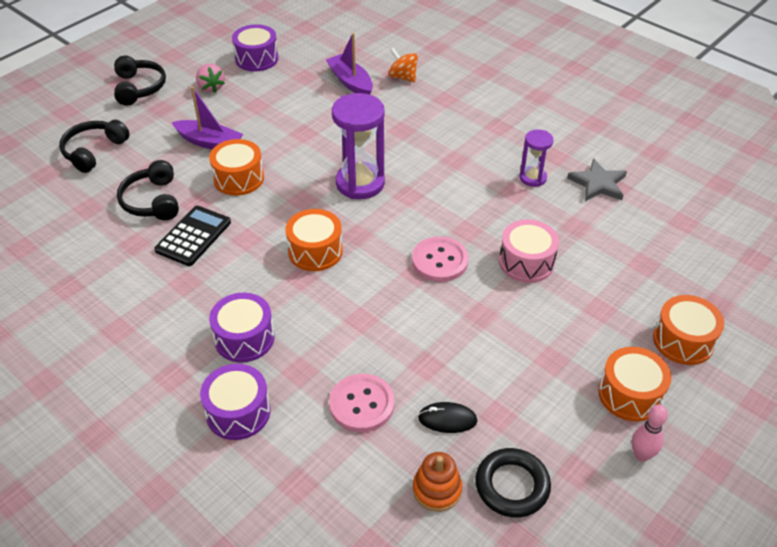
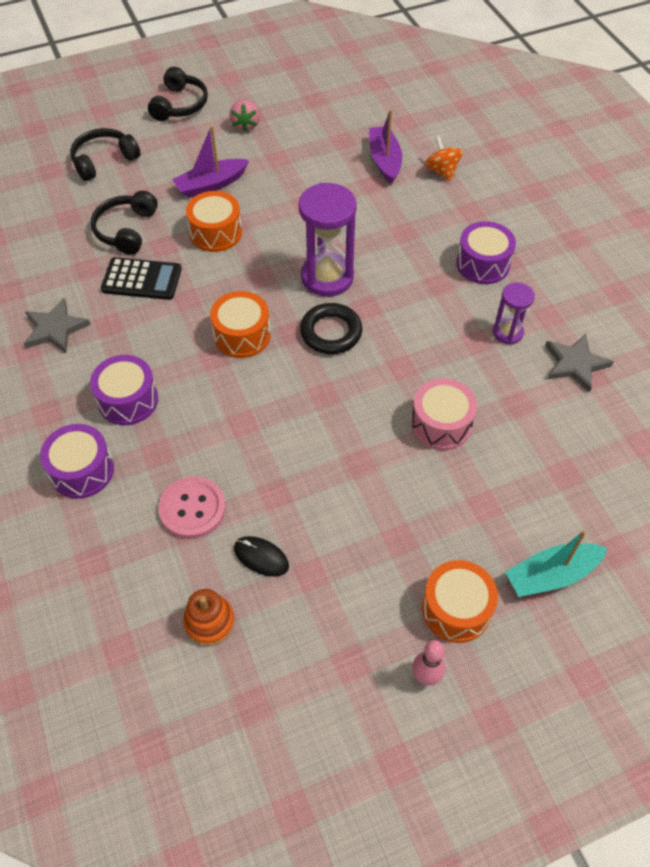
camera: 25 degrees right, 10 degrees up
black calculator [154,206,231,266] -> black calculator turned 45 degrees clockwise [101,257,182,300]
purple boat [172,86,243,149] -> purple boat turned 105 degrees clockwise [172,126,249,198]
purple drum [232,24,279,72] -> purple drum moved to [456,221,516,284]
pink button [412,236,469,282] -> none
black ring [475,448,551,518] -> black ring moved to [300,303,362,354]
orange drum [653,295,724,365] -> turquoise boat [505,530,608,597]
none -> grey star [24,298,91,353]

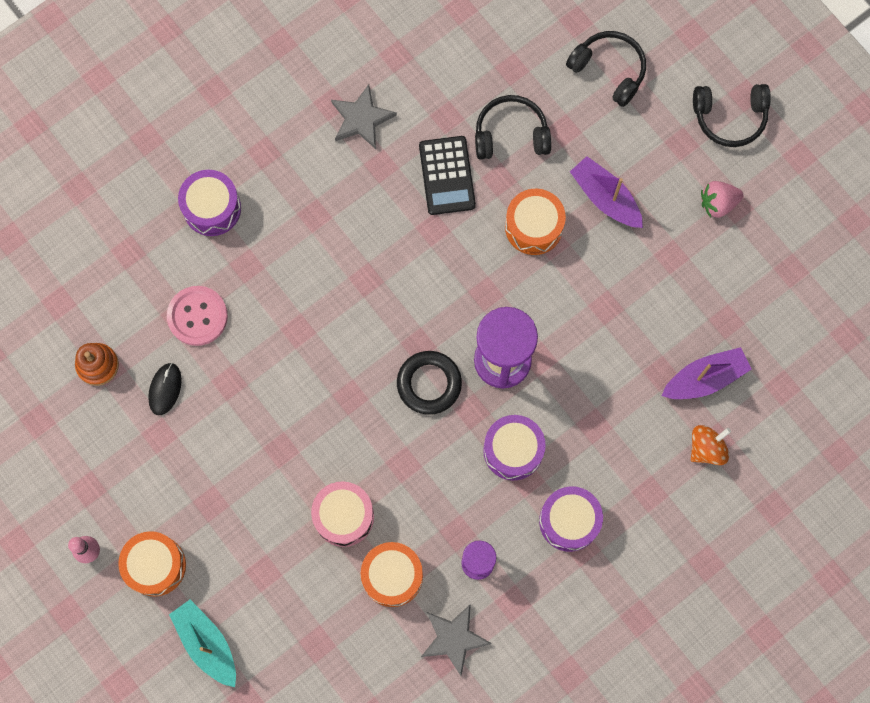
camera: 75 degrees right, 20 degrees up
purple drum [90,355,158,425] -> purple drum moved to [483,415,546,480]
orange drum [210,291,271,358] -> orange drum moved to [361,542,423,607]

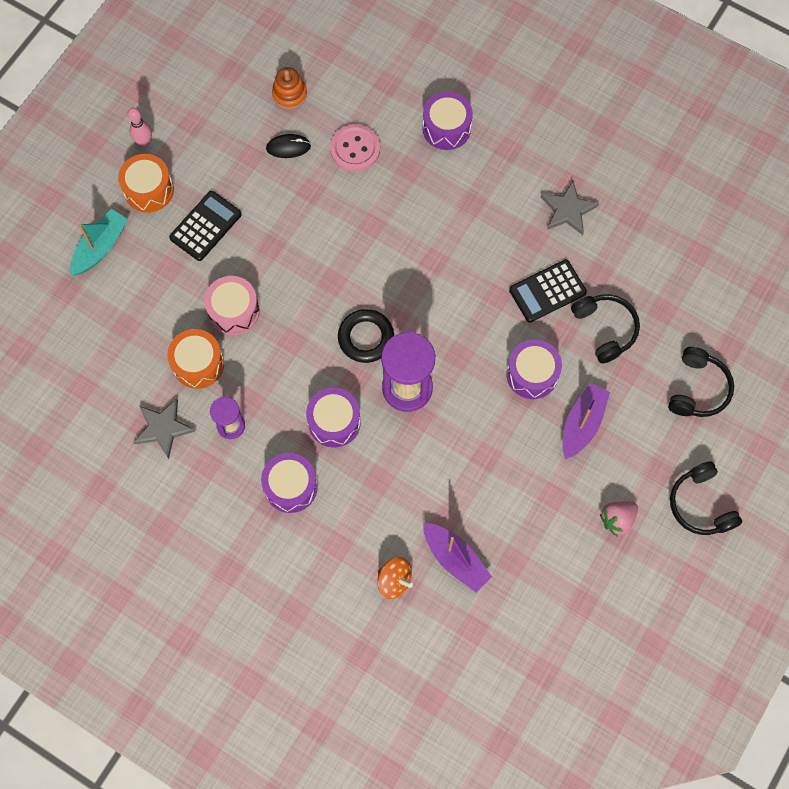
camera: 70 degrees right, 5 degrees down
orange drum [505,189,566,255] -> purple drum [506,340,562,399]
pink strawberry [701,181,743,218] -> pink strawberry turned 90 degrees counterclockwise [600,502,638,537]
none -> black calculator [169,191,242,261]

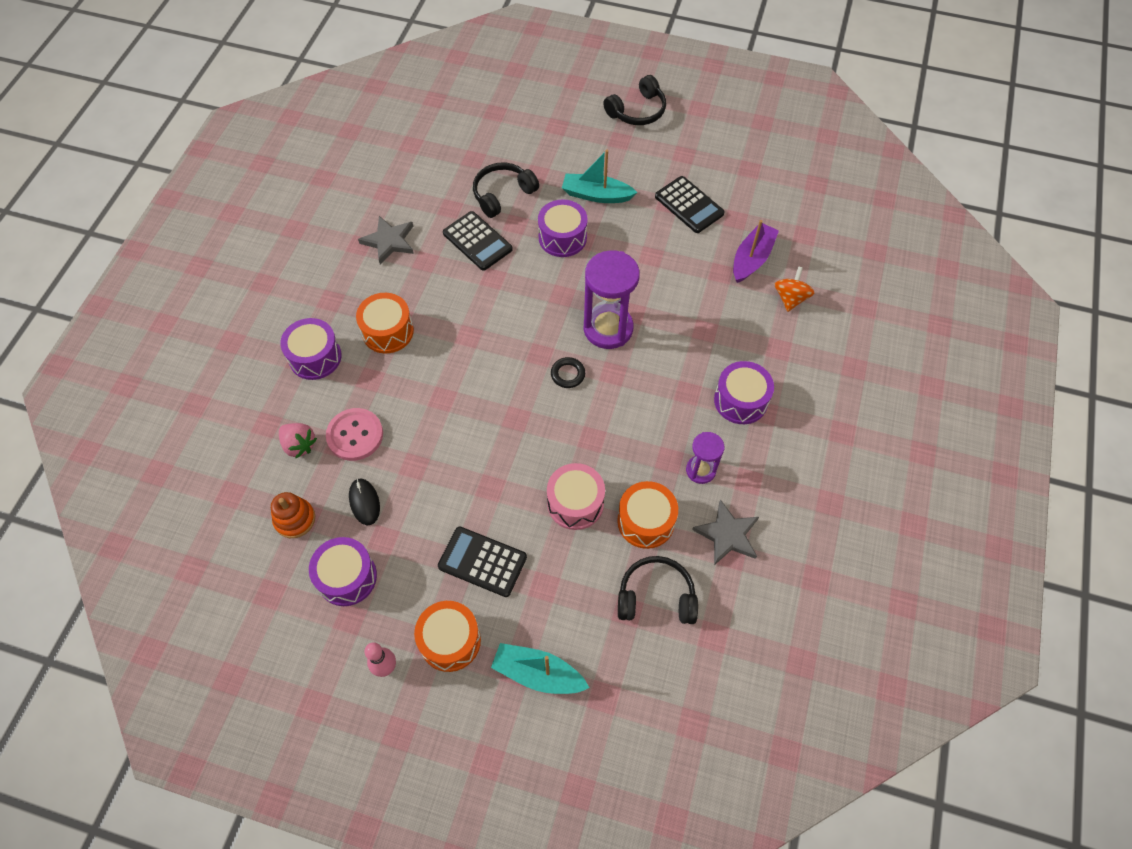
camera: 105 degrees left, 10 degrees down
purple drum [306,388,361,448] -> purple drum moved to [309,537,377,606]
black ring [338,309,394,363] -> black ring [551,357,585,388], size x0.60
purple boat [563,383,610,459] -> turquoise boat [562,150,638,203]
pink strawberry [600,502,638,537] -> pink strawberry moved to [279,423,317,459]
black headphones [668,347,734,417] -> black headphones moved to [618,556,698,624]
none -> orange drum [356,293,414,353]
none -> black calculator [655,176,725,233]

